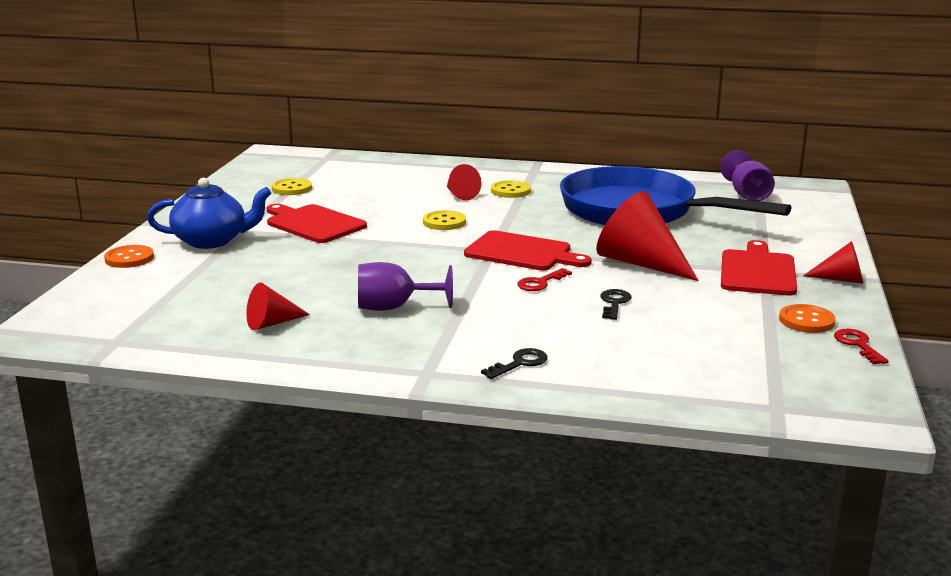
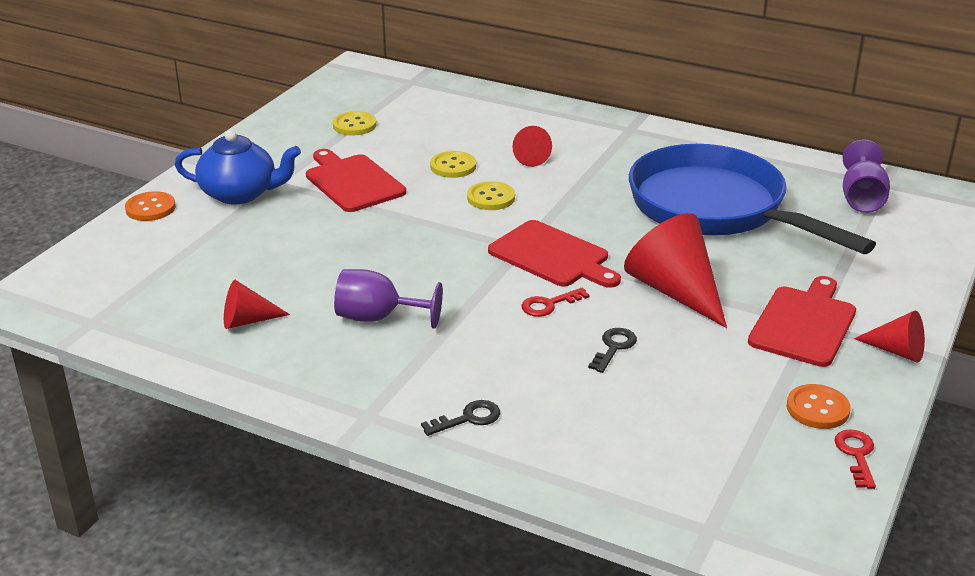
camera: 15 degrees right, 10 degrees up
yellow button [491,180,531,198] -> yellow button moved to [430,151,476,178]

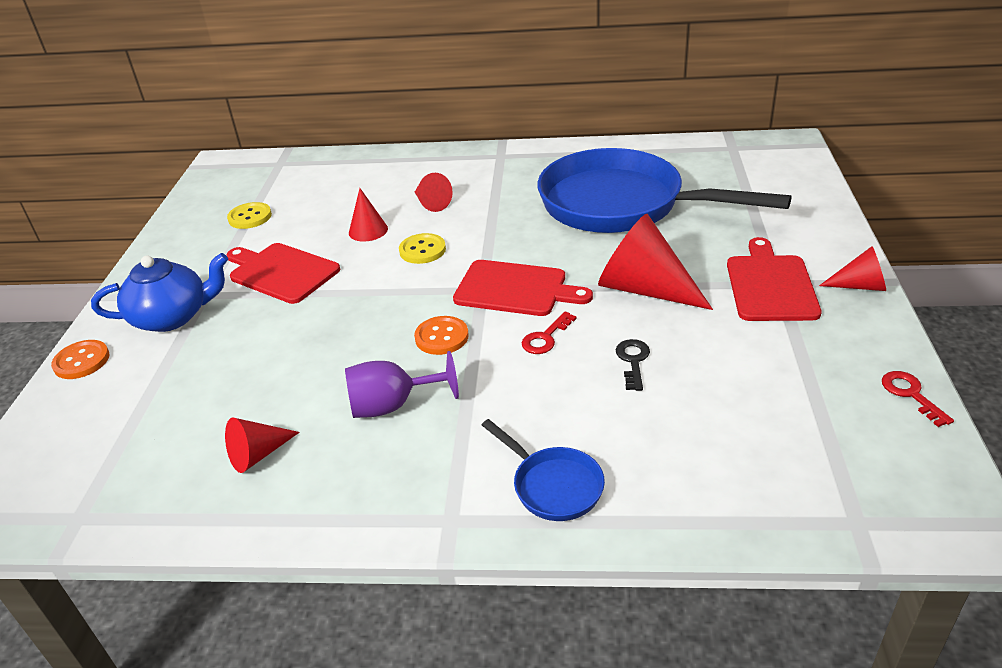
camera: 20 degrees left, 5 degrees up
black key [421,400,500,436] -> blue pan [482,419,605,521]
yellow button [430,151,476,178] -> red cone [349,188,388,242]
orange button [787,384,851,429] -> orange button moved to [414,316,469,355]
purple goblet [843,139,890,213] -> none

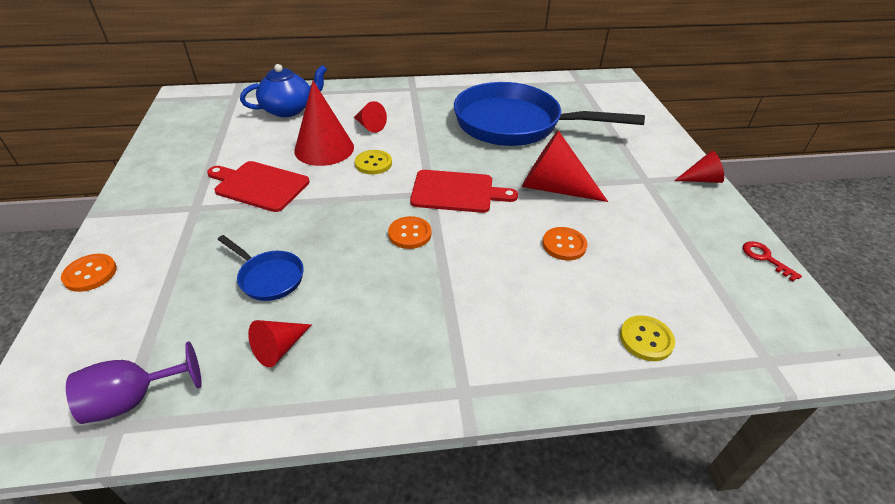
camera: 15 degrees left, 5 degrees up
blue teapot [91,253,228,332] -> blue teapot moved to [240,64,327,117]
yellow button [227,202,272,229] -> yellow button moved to [620,315,675,361]
purple goblet [345,351,459,418] -> purple goblet moved to [66,341,202,424]
red cone [349,188,388,242] -> red cone [294,81,354,166], size x1.87
blue pan [482,419,605,521] -> blue pan moved to [218,235,304,301]
red key [522,311,577,354] -> none
black key [616,339,650,391] -> orange button [542,227,587,260]
red cutting board [727,237,822,321] -> none

